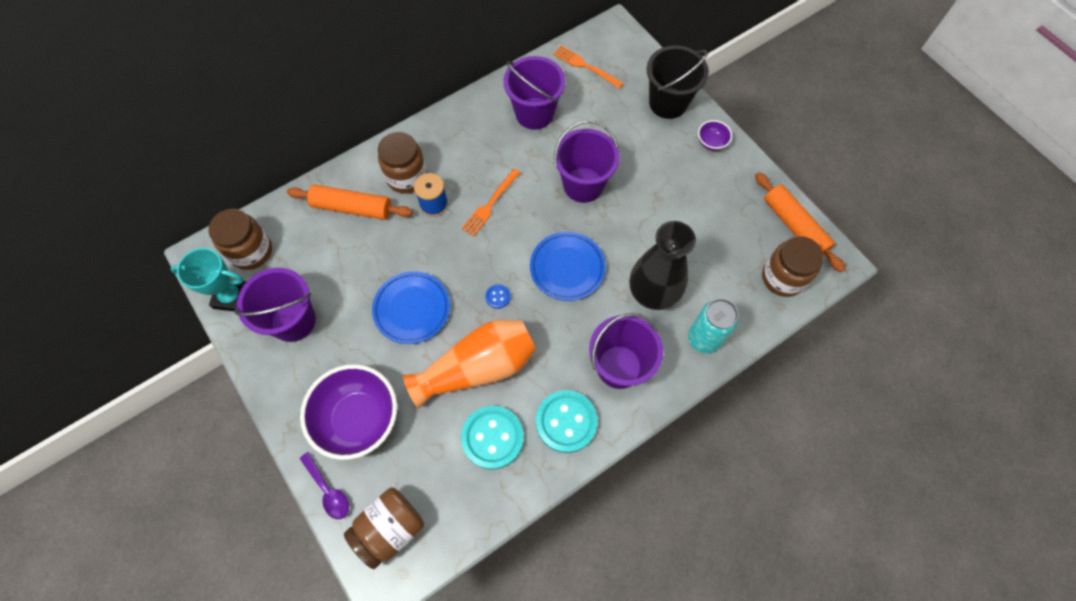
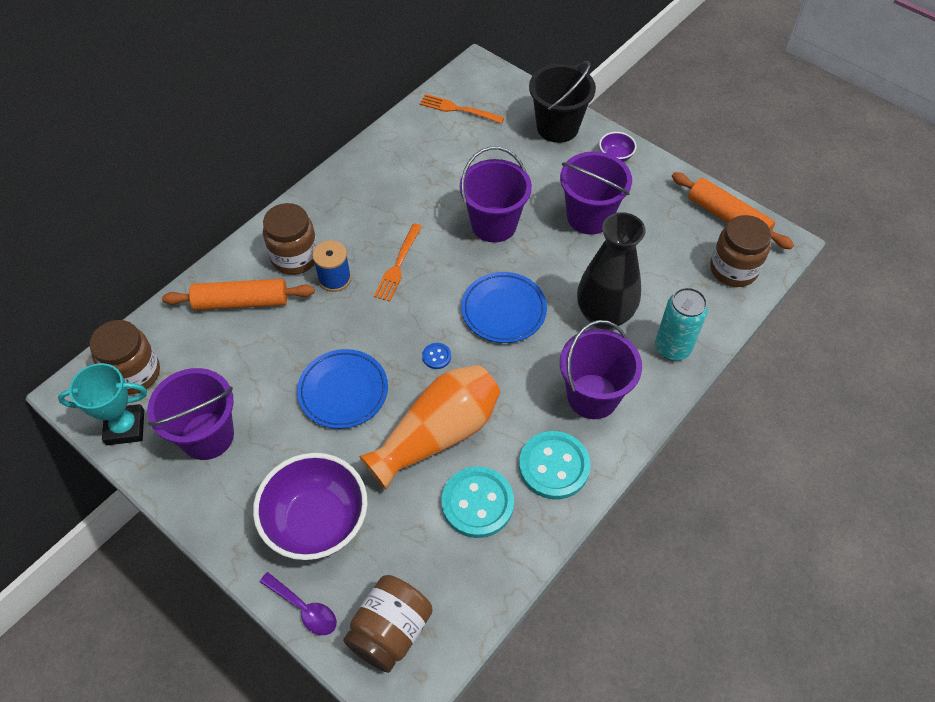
camera: 15 degrees left, 10 degrees down
purple bucket [503,56,566,130] -> purple bucket moved to [560,151,632,235]

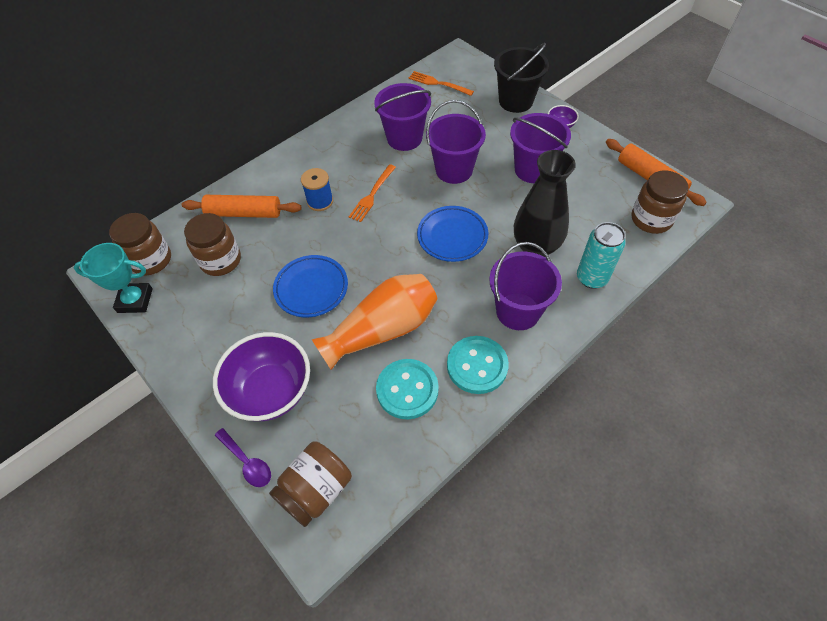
camera: 10 degrees right, 0 degrees up
purple bucket [147,368,234,460] -> purple bucket moved to [374,83,431,151]
brown jar [263,203,318,275] -> brown jar moved to [184,213,241,276]
blue button [422,343,451,369] -> none

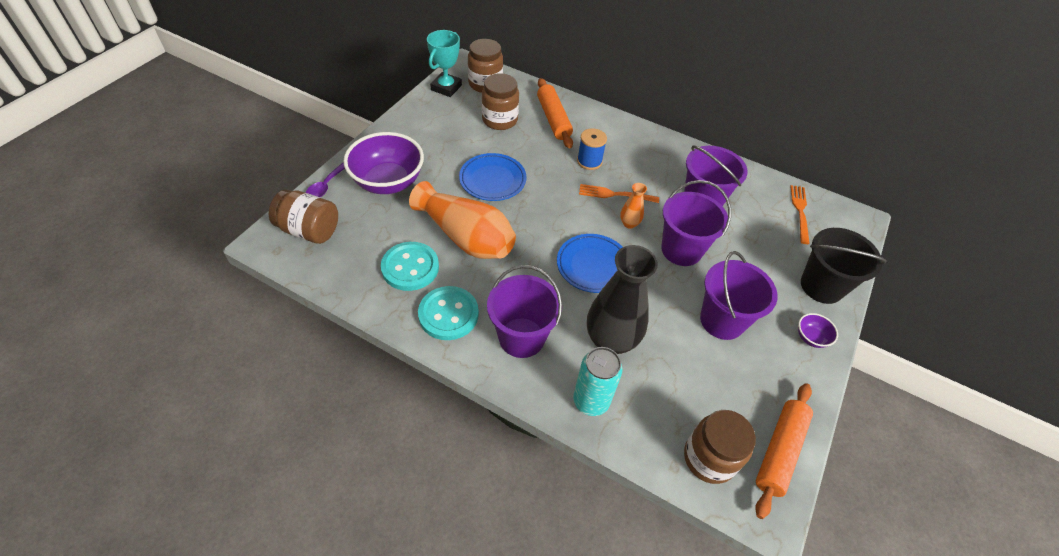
camera: 65 degrees right, 5 degrees down
turquoise trophy [74,243,153,313] -> turquoise trophy turned 45 degrees clockwise [427,30,462,97]
none -> orange vase [620,183,647,229]

